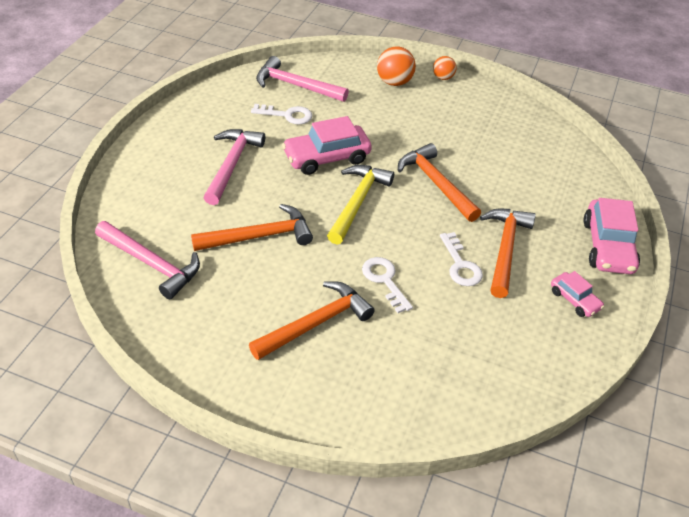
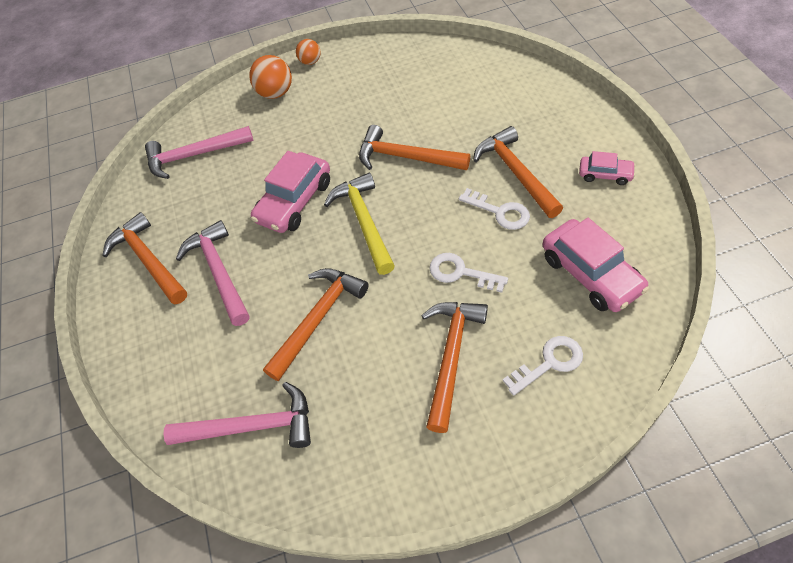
camera: 30 degrees left, 10 degrees up
white key [251,104,312,124] -> white key moved to [503,336,583,396]
pink car [583,198,640,274] -> pink car moved to [543,218,649,312]
none -> orange hammer [102,212,187,304]

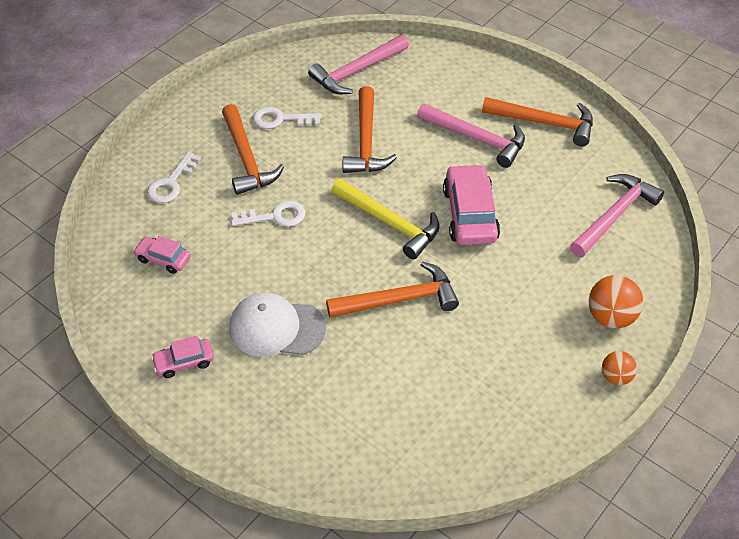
camera: 140 degrees right, 5 degrees down
white key [459,188,530,230] -> white key moved to [253,107,322,129]
orange hammer [473,126,563,218] -> white cap [229,293,326,357]
pink car [543,218,649,312] -> pink car [133,236,191,274], size x0.55

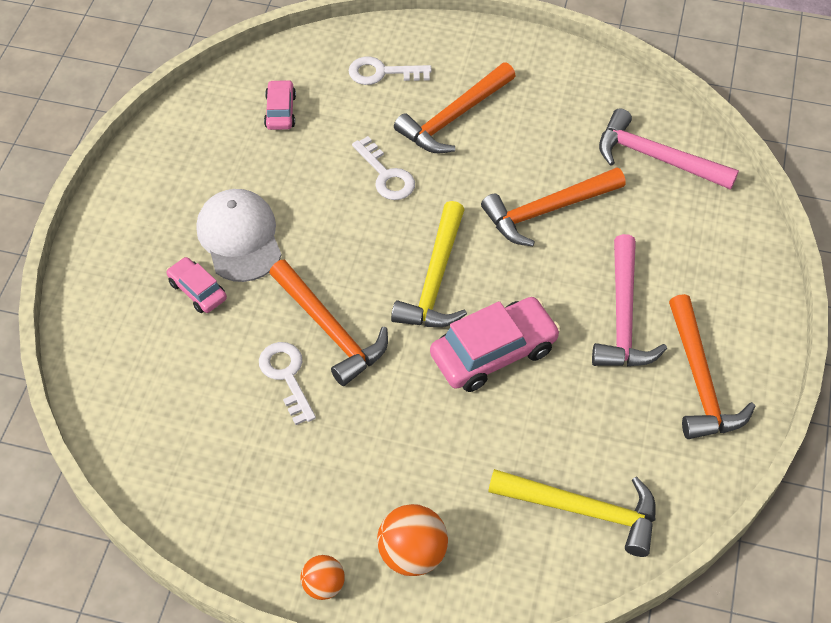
camera: 65 degrees right, 5 degrees up
pink car [151,336,214,378] -> pink car moved to [166,257,227,313]
white key [253,107,322,129] -> white key moved to [259,342,316,425]
pink hammer [570,174,664,257] -> yellow hammer [488,469,656,557]

